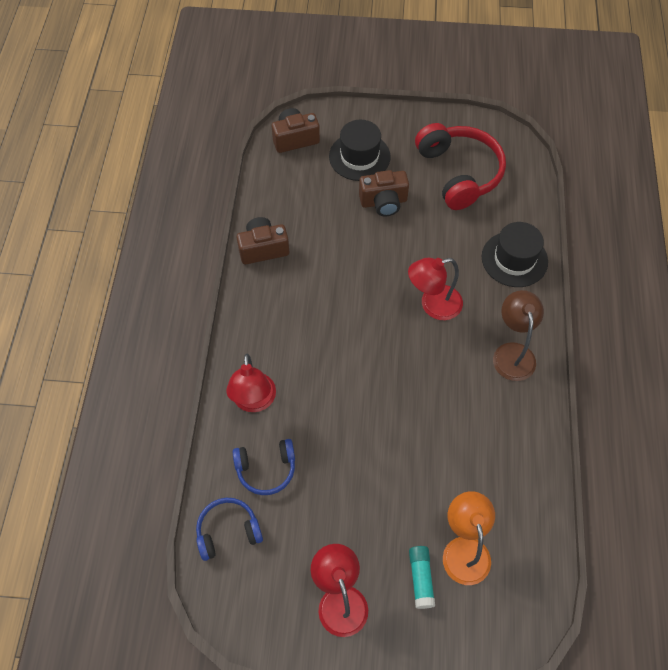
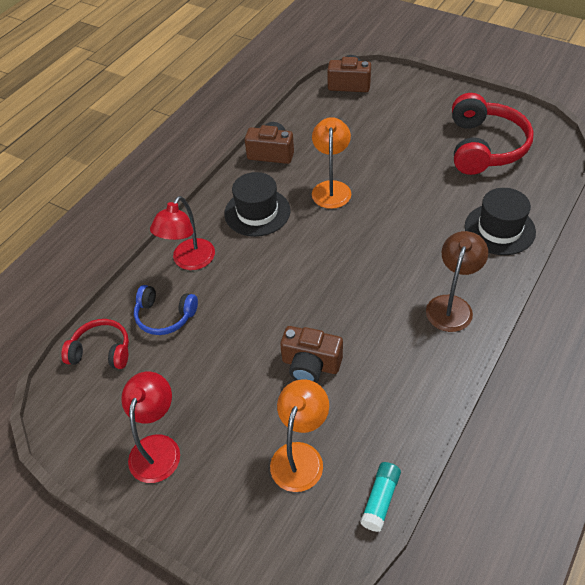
camera: 30 degrees right, 10 degrees down
blue headphones [196,498,263,561] -> red headphones [61,319,129,369]
black hat [329,120,391,181] -> black hat moved to [224,172,290,237]
brown camera [359,170,409,216] -> brown camera moved to [280,326,343,383]
red lamp [408,258,463,320] -> none
turquoise glue stick [409,546,435,609] -> turquoise glue stick moved to [360,462,401,532]
none -> orange lamp [312,117,351,209]

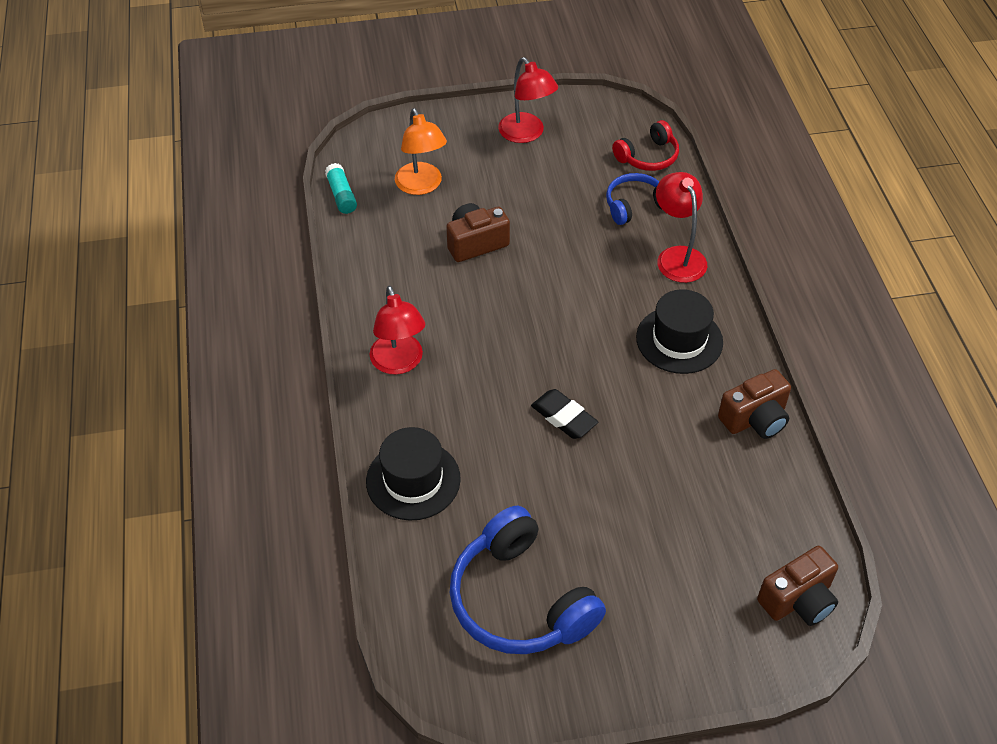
camera: 135 degrees right, 0 degrees up
orange lamp [312,117,351,209] -> none
brown lamp [426,231,488,332] -> red lamp [369,286,425,374]
red headphones [452,93,534,175] -> blue headphones [450,506,606,654]
none -> black eraser [531,389,598,439]

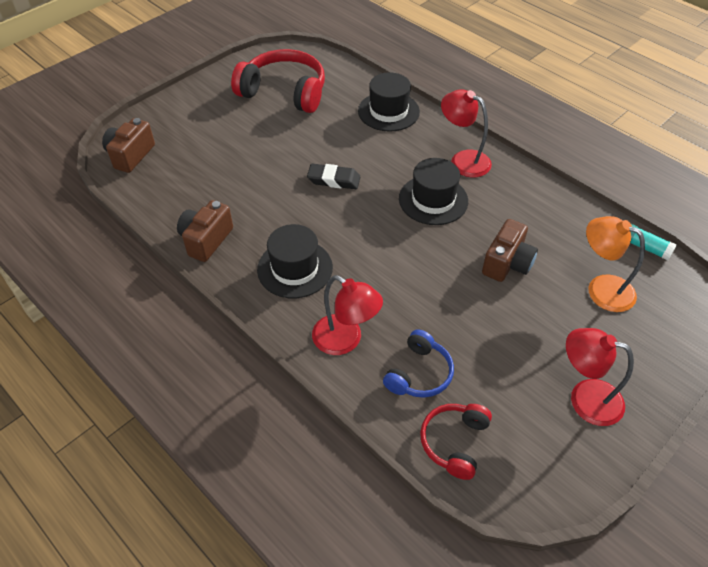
camera: 145 degrees right, 0 degrees up
blue headphones [450,506,606,654] -> red headphones [231,49,325,113]
none -> black hat [399,158,468,225]

